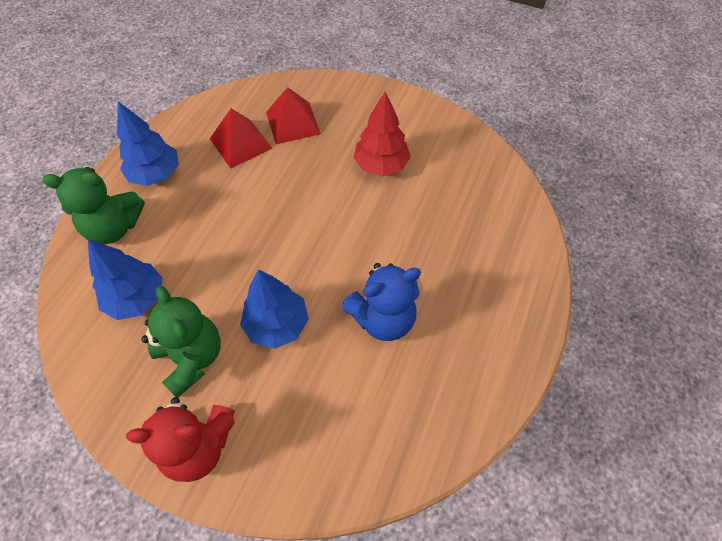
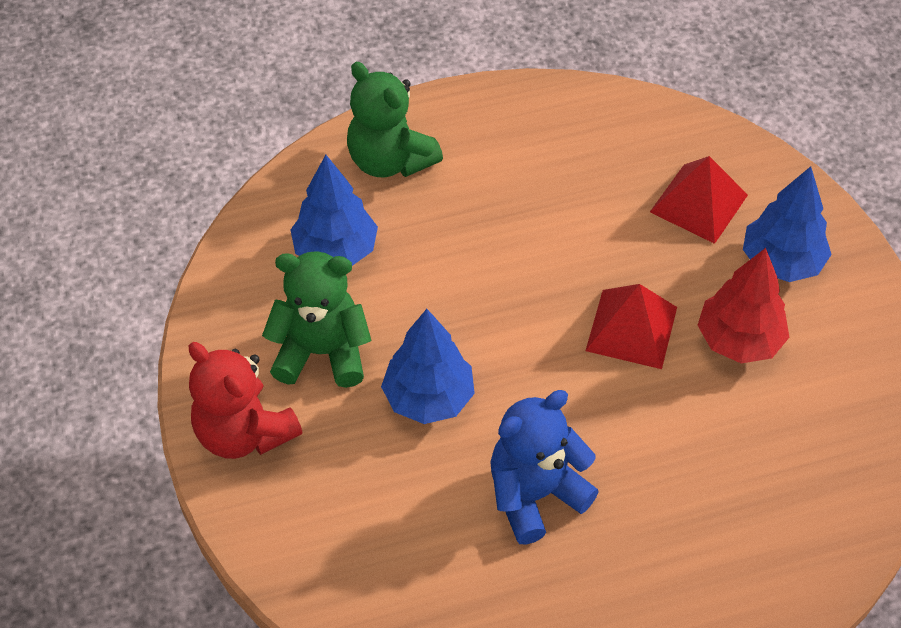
camera: 50 degrees right, 5 degrees down
blue tree [117,101,179,186] -> blue tree moved to [743,166,832,282]
green teddy bear [141,286,221,398] -> green teddy bear turned 105 degrees counterclockwise [262,251,371,388]
red pyramid [210,109,272,168] -> red pyramid moved to [586,284,677,369]
blue teddy bear [342,263,421,341] -> blue teddy bear turned 120 degrees clockwise [490,390,599,545]

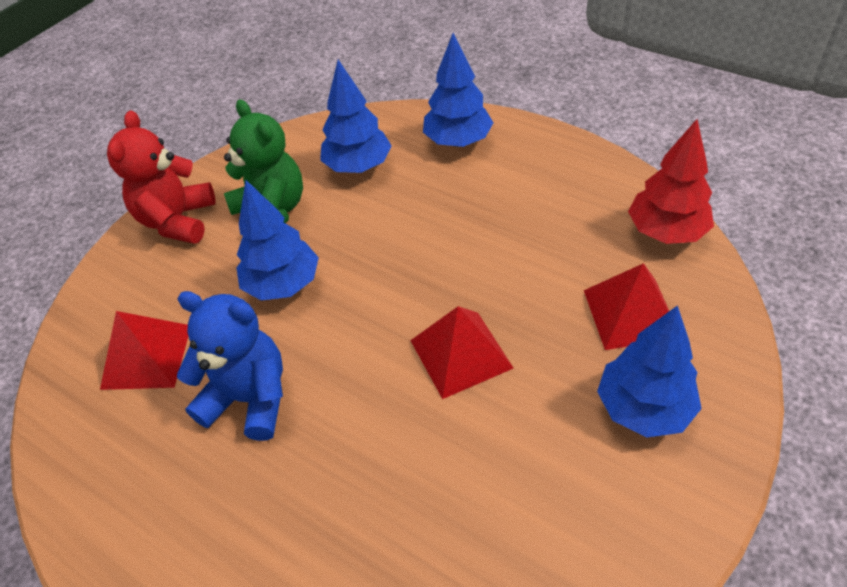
camera: 55 degrees right, 5 degrees down
green teddy bear [347,62,443,177] -> blue tree [423,33,493,147]
red tree [697,248,789,363] -> red tree moved to [628,119,714,244]
none -> red pyramid [100,311,188,390]

